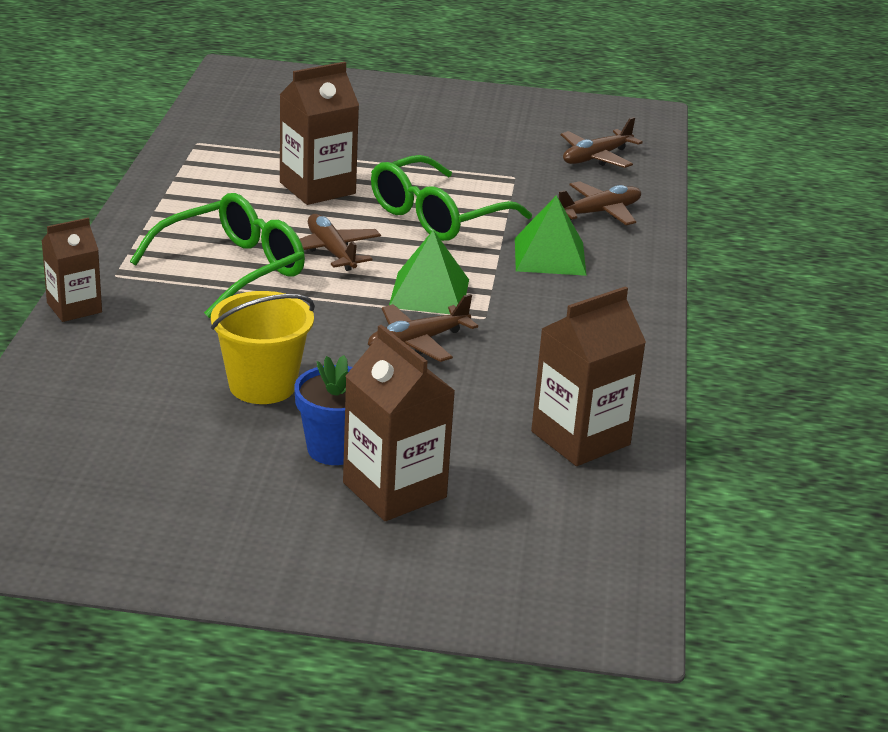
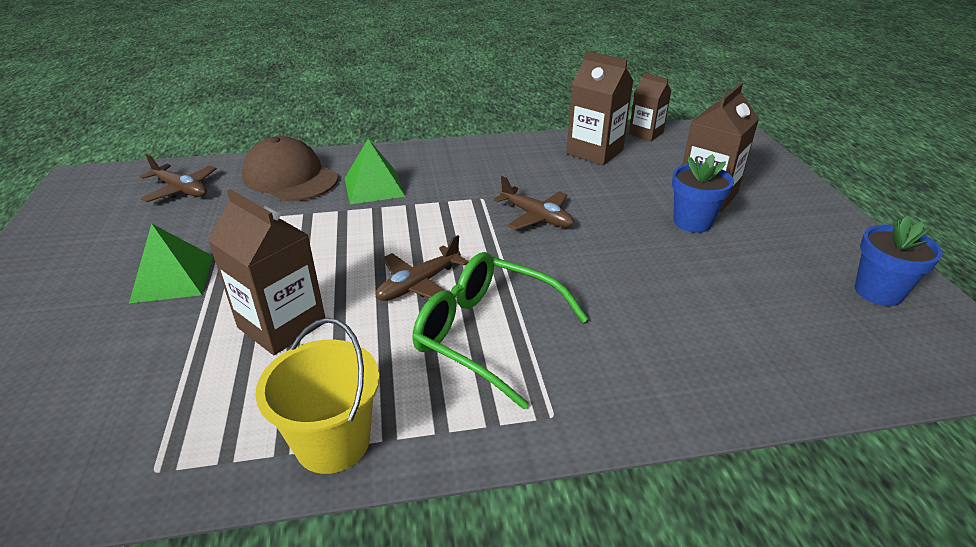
camera: 105 degrees left, 5 degrees up
brown carton [42,218,102,322] -> brown carton moved to [629,73,671,141]
yellow bucket [211,291,315,404] -> yellow bucket moved to [255,318,380,474]
green glasses [371,155,532,241] -> none
green pyramid [389,230,469,314] -> green pyramid moved to [129,224,213,303]
brown plane [559,181,641,225] -> brown cap [242,136,338,201]
none -> blue flower pot [855,216,942,306]

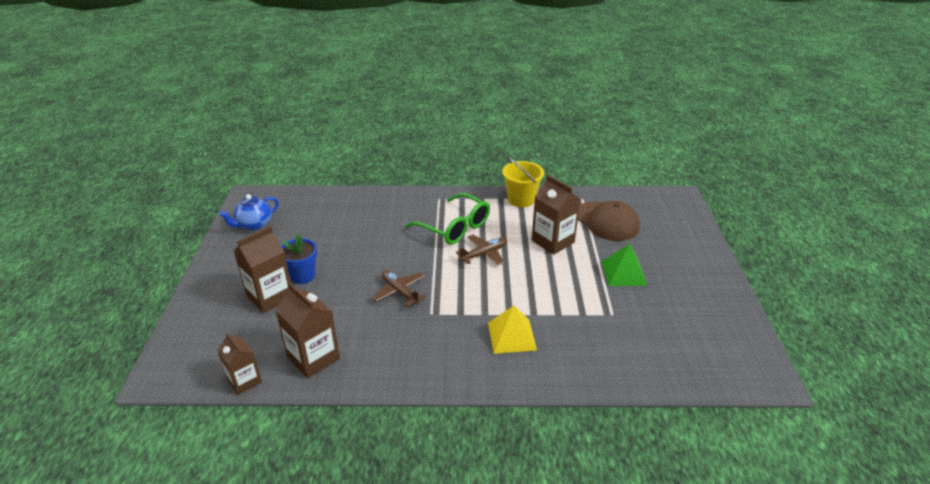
camera: 170 degrees left, 0 degrees up
brown plane [140,154,217,202] -> none
brown cap [242,136,338,201] -> brown cap moved to [578,201,640,241]
green pyramid [345,139,405,204] -> yellow pyramid [488,306,537,354]
blue flower pot [855,216,942,306] -> blue teapot [219,194,279,231]

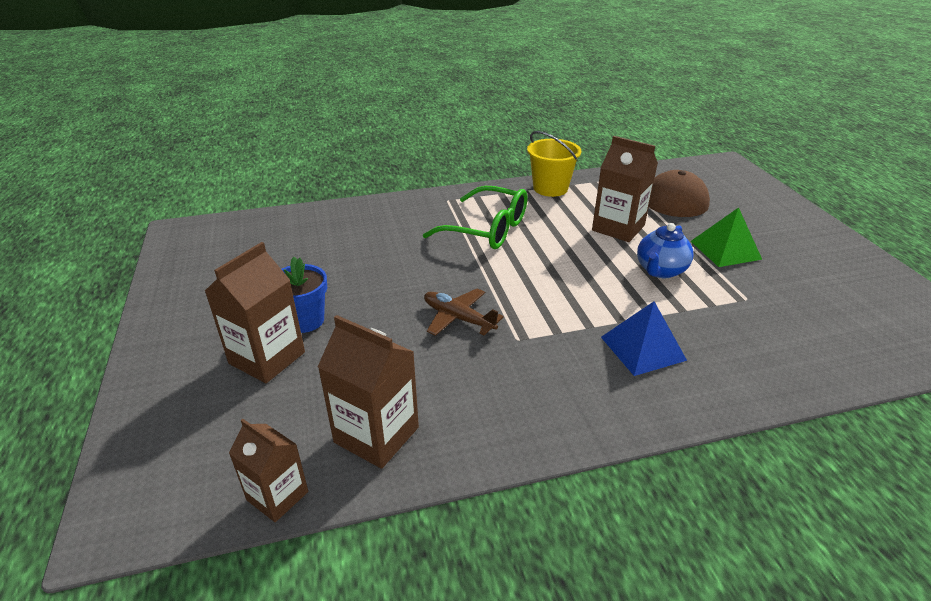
camera: 15 degrees left, 0 degrees up
blue teapot [219,194,279,231] -> blue teapot moved to [637,223,694,278]
brown plane [456,235,507,265] -> none
yellow pyramid [488,306,537,354] -> blue pyramid [601,301,687,376]

